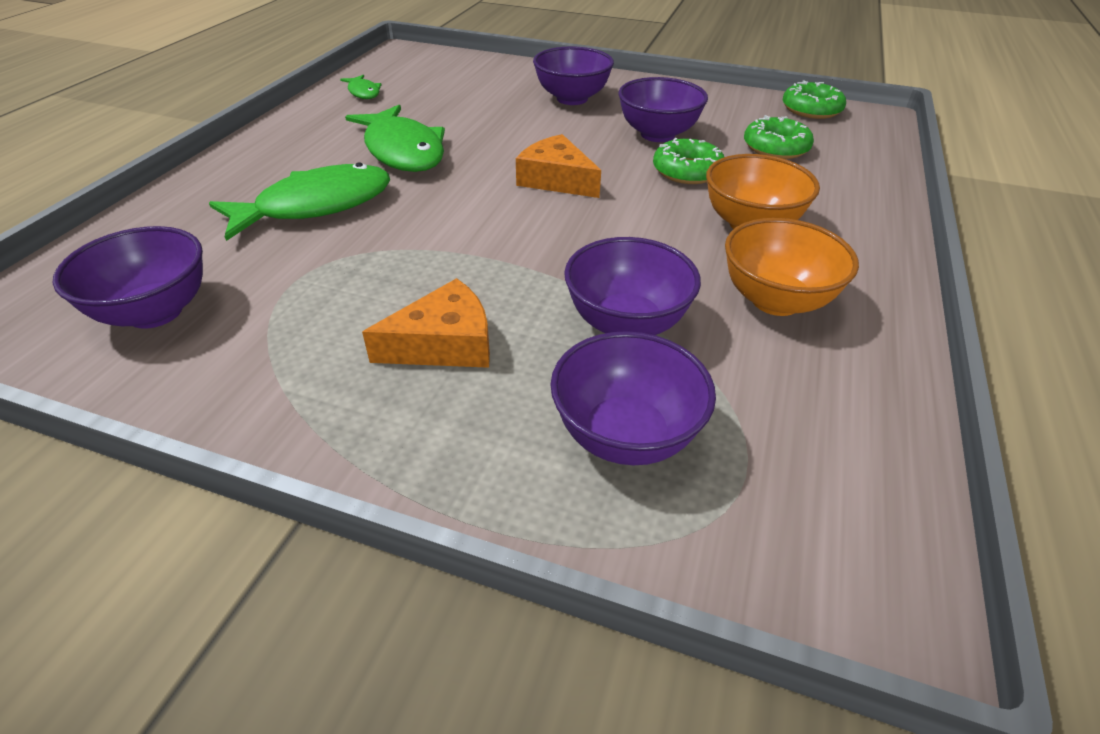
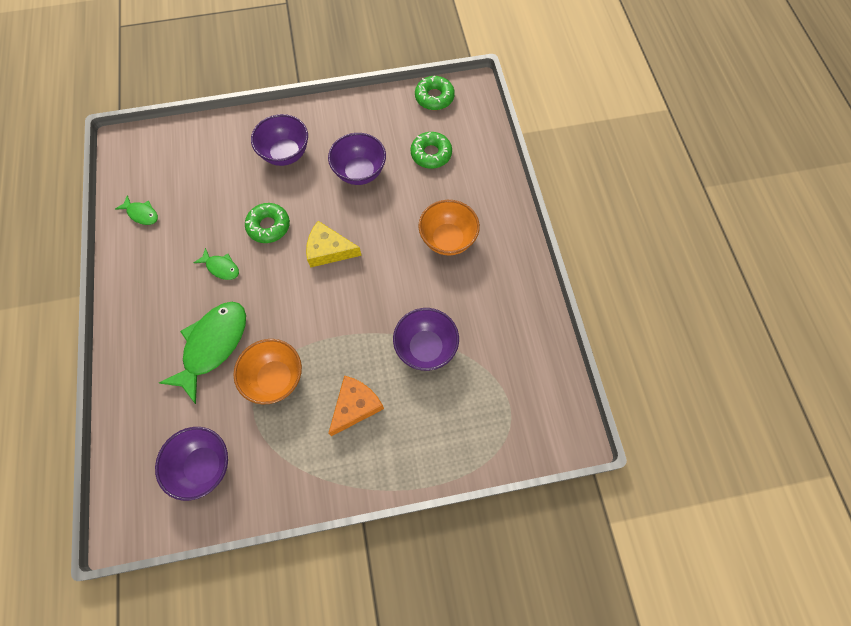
camera: 30 degrees left, 25 degrees up
green fish [345,105,445,172] -> green fish [194,248,239,280], size x0.48
orange cheese [516,134,601,198] -> yellow cheese [306,221,362,268]
purple bowl [550,331,716,465] -> none
green donut [653,138,724,184] -> green donut moved to [245,203,290,243]
orange bowl [725,218,859,316] -> orange bowl moved to [233,339,302,405]

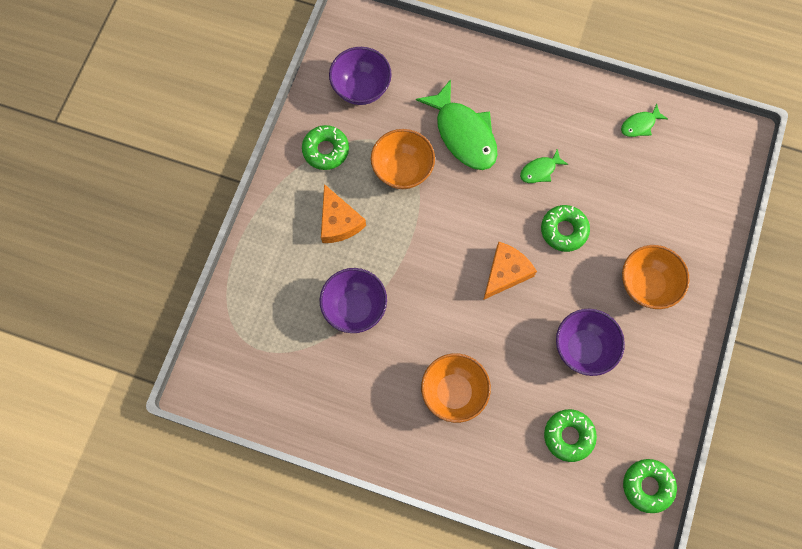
camera: 120 degrees right, 5 degrees up
purple bowl [251,114,308,166] -> orange bowl [622,245,690,309]
yellow cheese [306,221,362,268] -> orange cheese [483,242,537,300]
none -> green donut [302,125,349,170]

